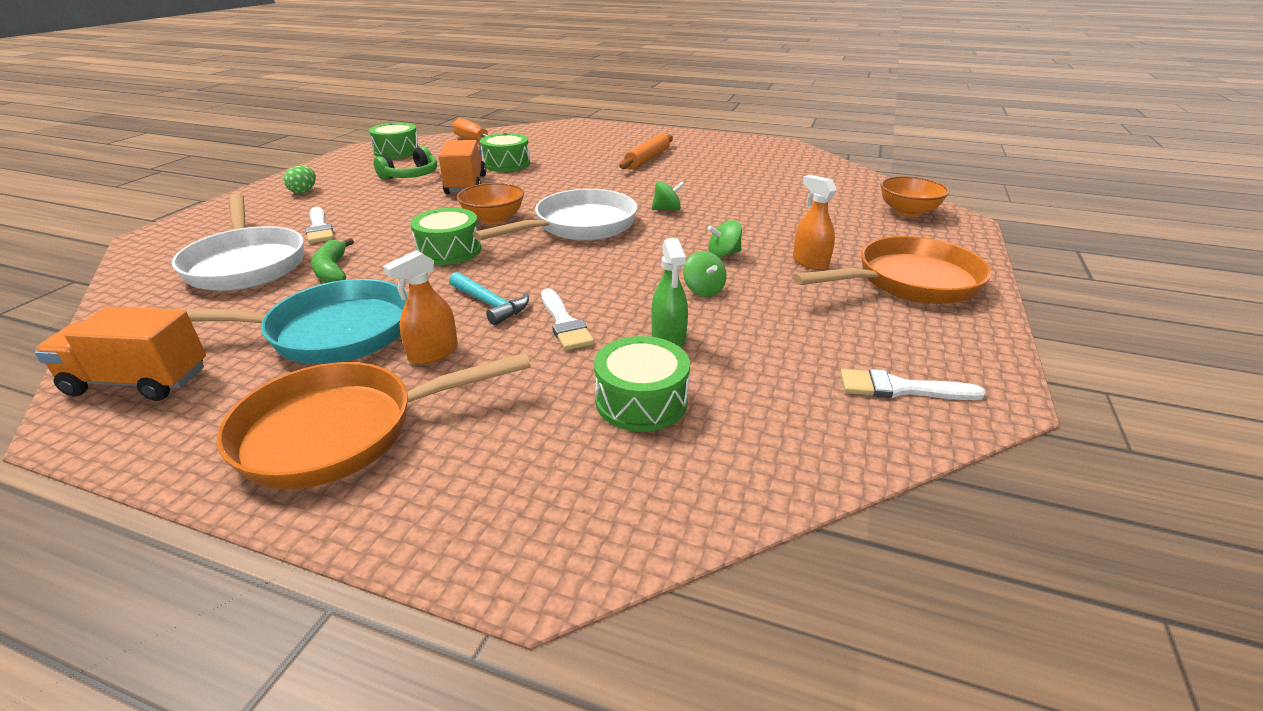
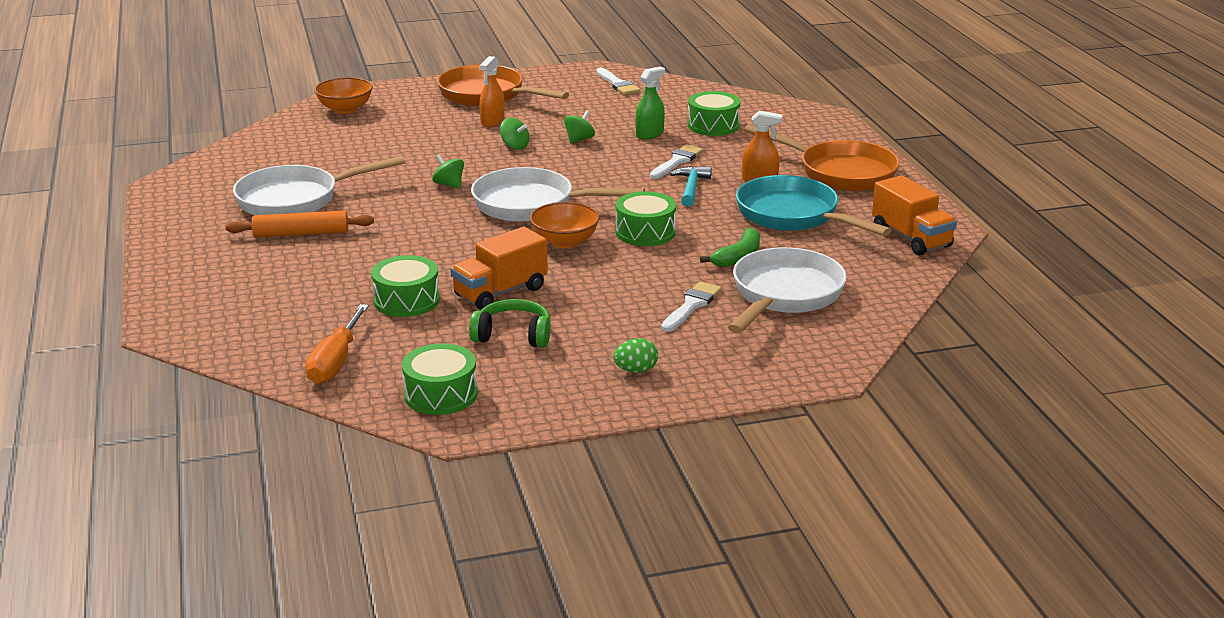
camera: 125 degrees left, 5 degrees down
none -> white pan [233,156,405,215]

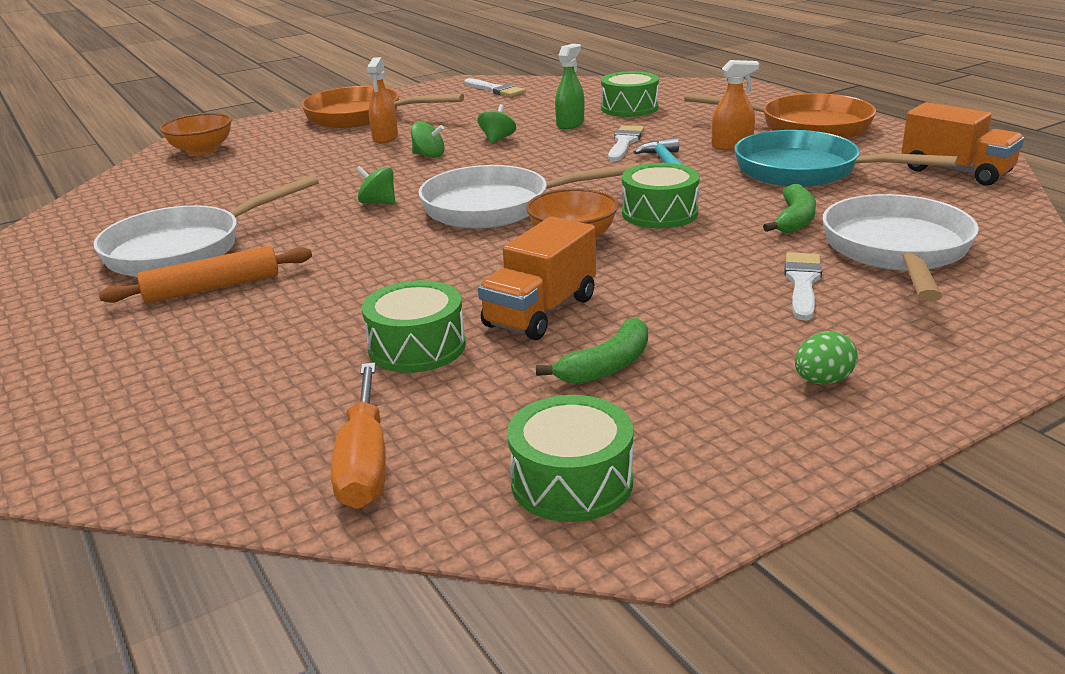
camera: 15 degrees left, 0 degrees up
green headphones [469,299,551,348] -> green banana [536,317,648,384]

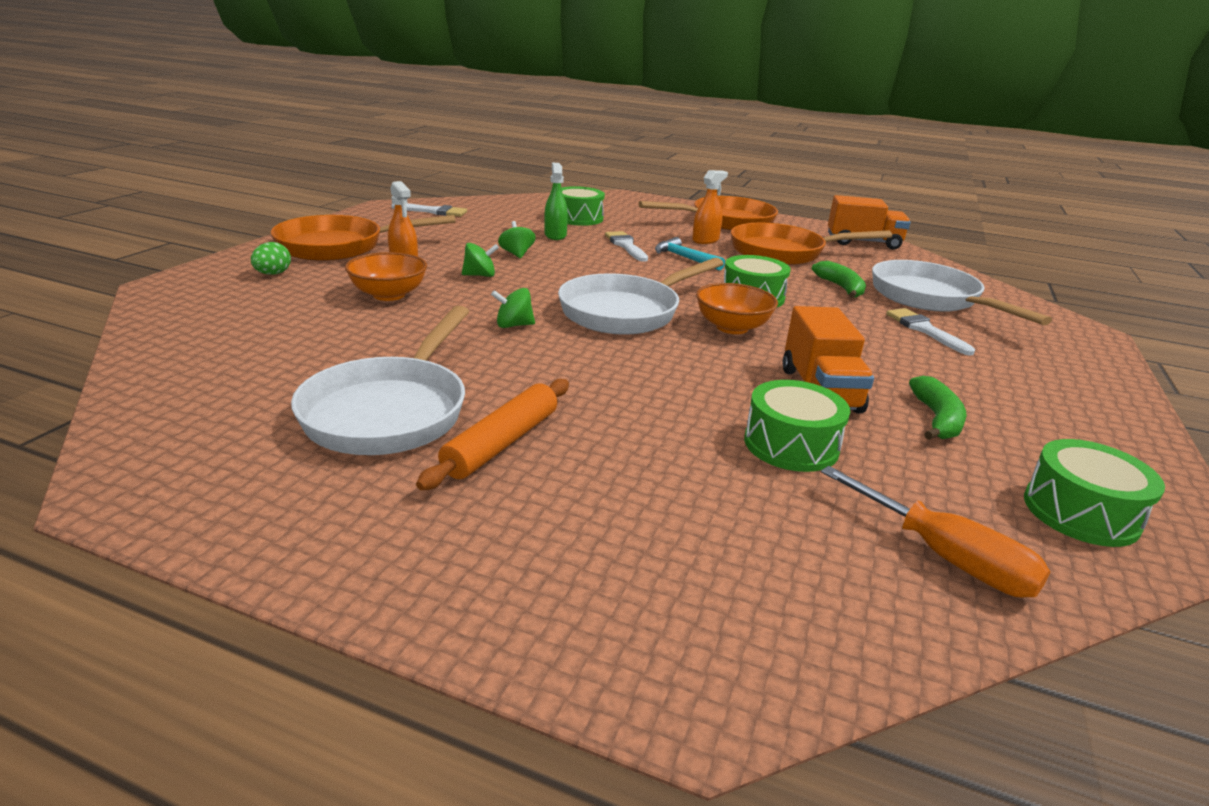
camera: 40 degrees left, 0 degrees up
orange bowl [160,113,232,155] -> orange bowl moved to [345,252,427,301]
turquoise pan [734,130,958,187] -> orange pan [731,223,892,265]
green egg [795,331,858,384] -> green egg moved to [251,242,291,275]

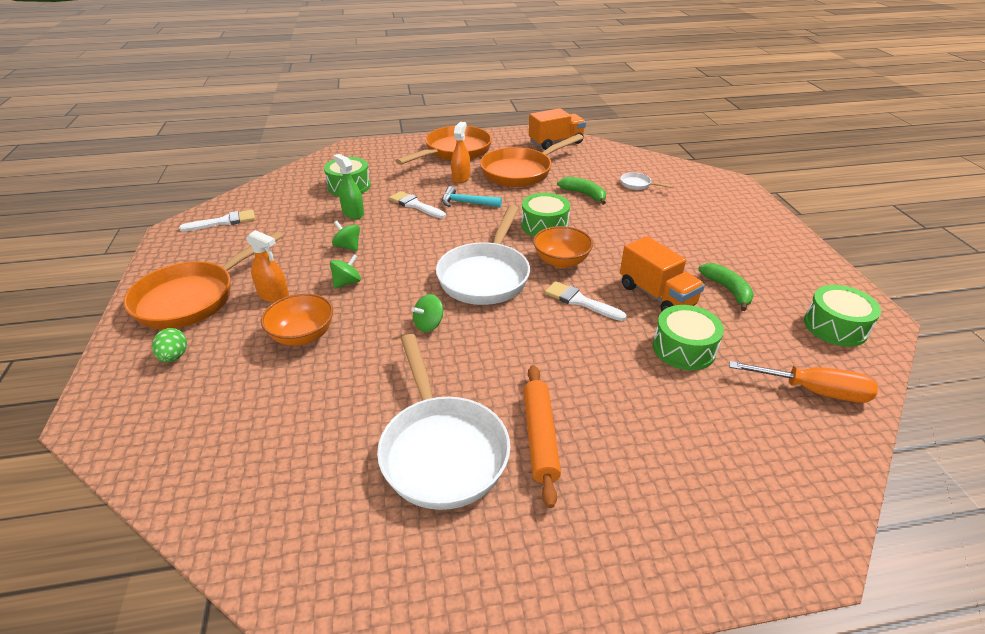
camera: 30 degrees left, 10 degrees up
white pan [872,260,1052,325] -> white pan [620,172,673,190], size x0.42
white brush [886,308,975,356] -> white brush moved to [545,281,627,321]

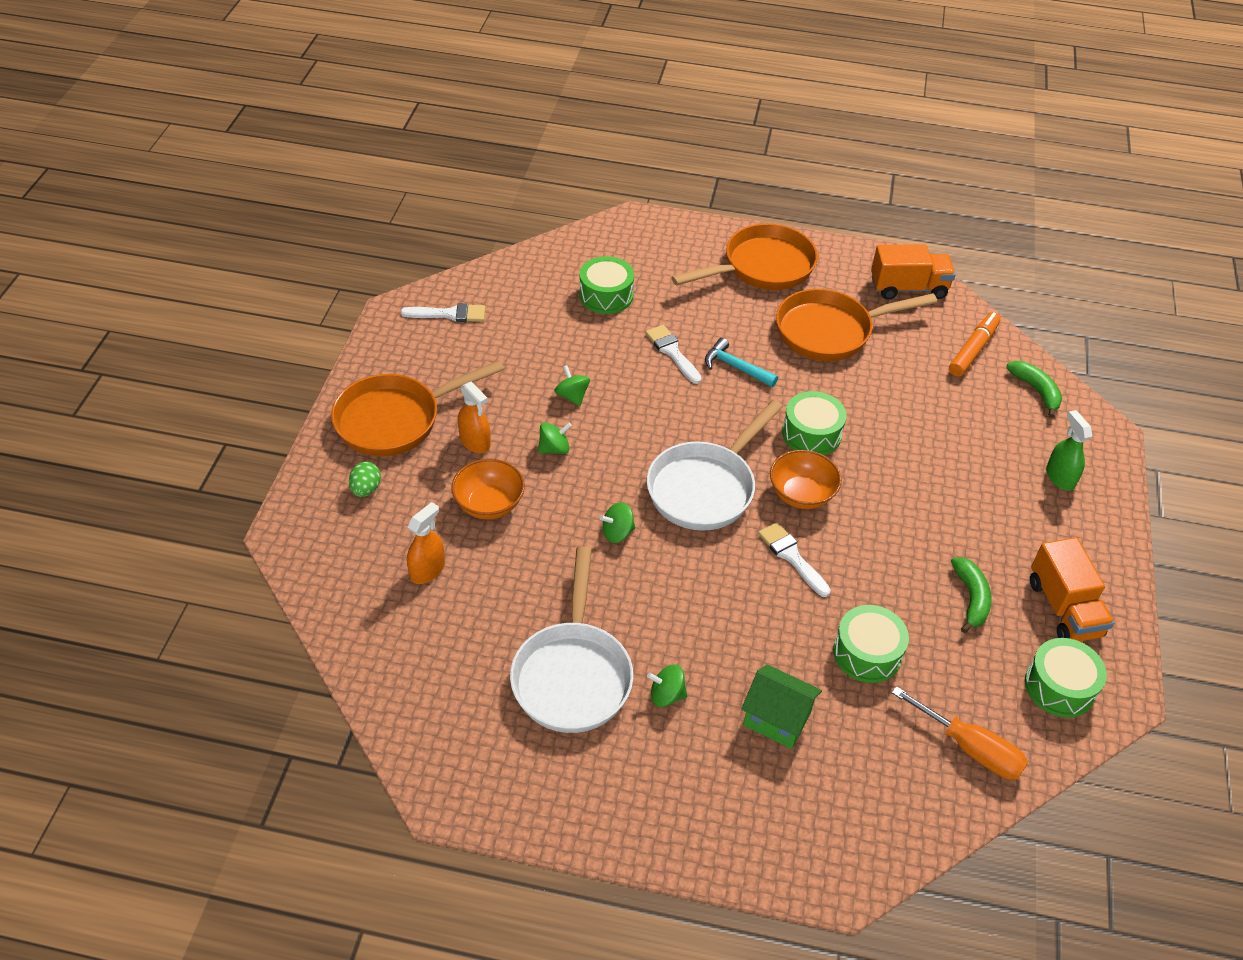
camera: 20 degrees right, 10 degrees up
green spray bottle [333,154,364,219] -> green spray bottle moved to [1046,410,1092,491]
orange spray bottle [451,122,470,183] -> orange spray bottle moved to [407,502,445,584]
orange rolling pin [523,365,561,508] -> green spinning top [647,664,687,707]
green banana [557,177,606,205] -> green banana moved to [1006,361,1062,418]
white pan [620,172,673,190] -> none
orange truck [620,236,705,311] -> orange truck moved to [1030,537,1114,641]
none -> green house [741,664,822,749]
none -> orange marker [949,312,1001,377]

